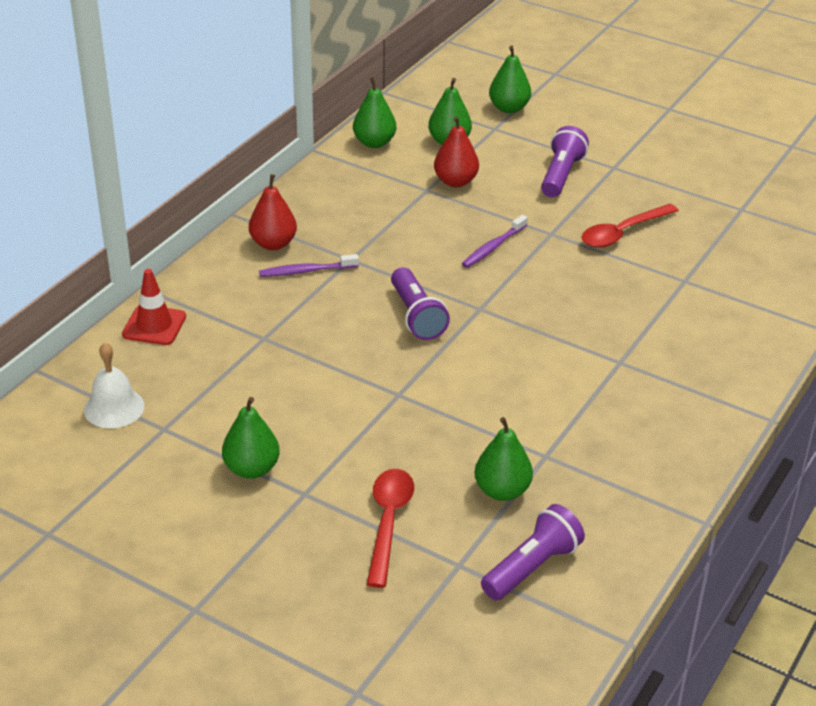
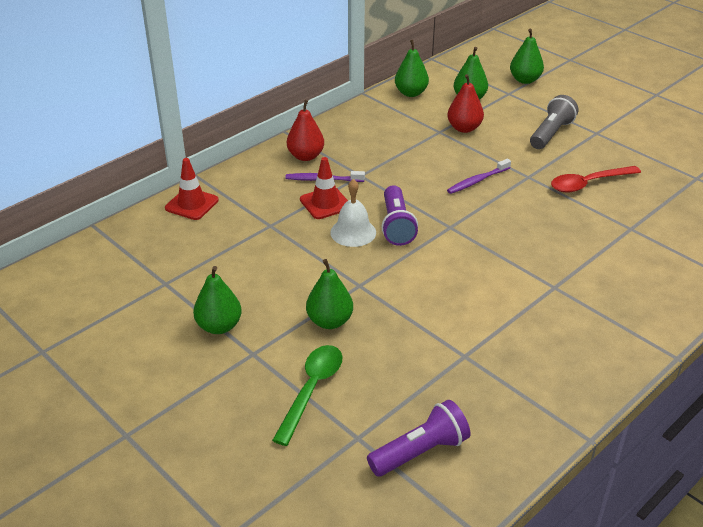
camera: 15 degrees right, 0 degrees up
white bell [84,343,145,428] -> white bell moved to [330,179,376,247]
red spoon [366,469,414,588] -> green spoon [272,345,342,446]
green pear [475,417,533,501] -> green pear moved to [306,259,353,329]
purple flashlight [541,126,589,197] -> grey flashlight [530,95,578,149]
none -> red traffic cone [300,157,348,219]

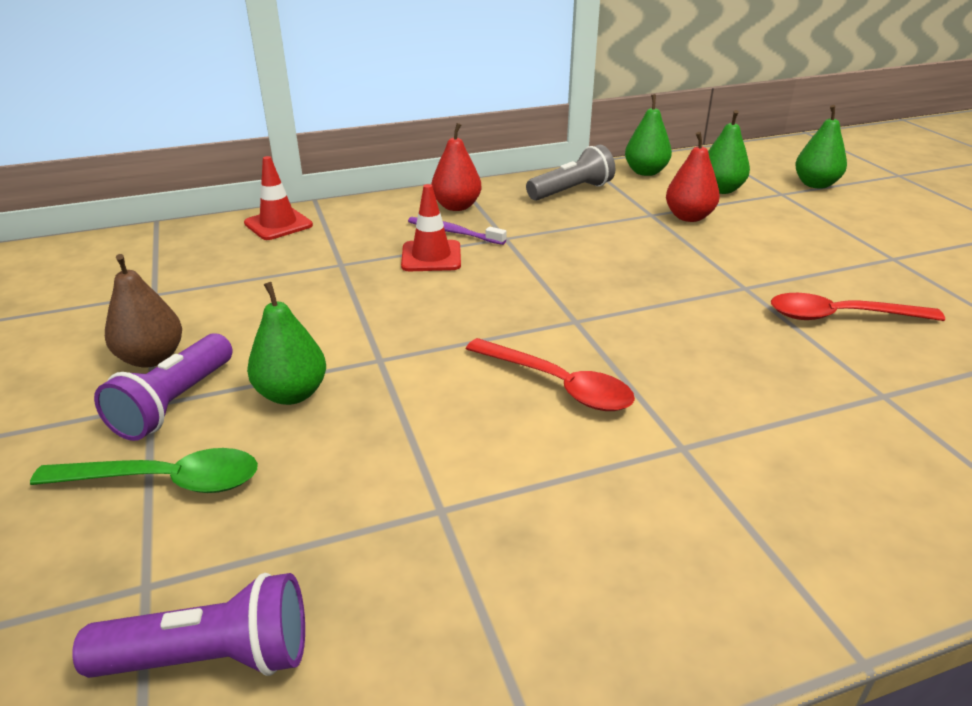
camera: 25 degrees right, 5 degrees down
green pear [193,266,242,334] -> brown pear [105,254,182,368]
green spoon [272,345,342,446] -> green spoon turned 45 degrees clockwise [30,448,258,493]
white bell [330,179,376,247] -> none
purple flashlight [381,185,418,246] -> purple flashlight moved to [94,333,233,441]
purple toothbrush [447,159,511,194] -> none
grey flashlight [530,95,578,149] -> grey flashlight moved to [526,145,615,200]
none -> red spoon [466,338,635,411]

